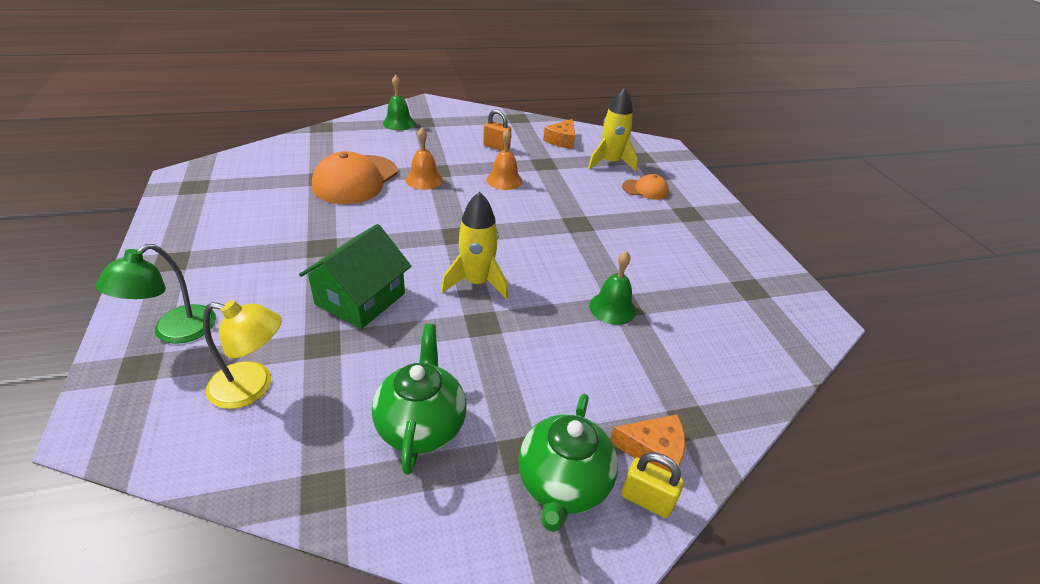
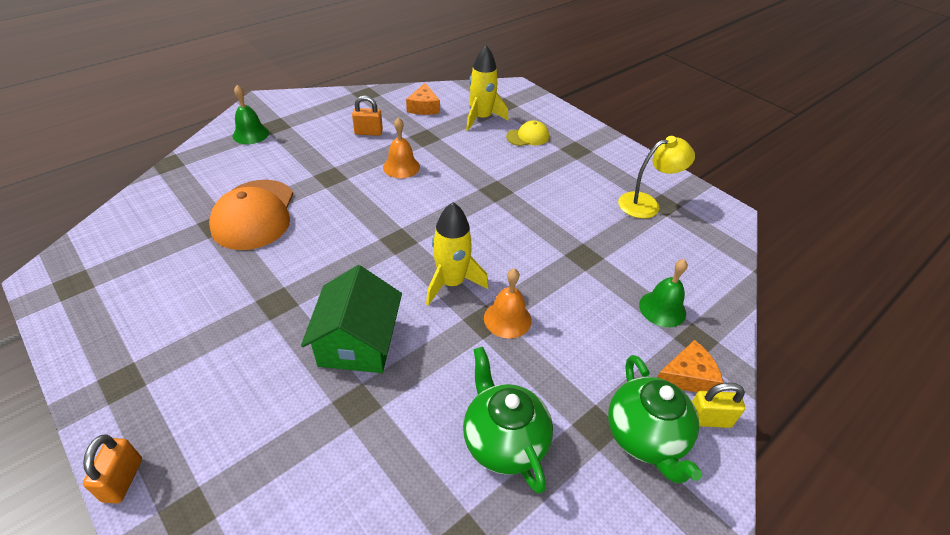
camera: 25 degrees left, 5 degrees up
green lamp [96,244,216,344] -> none
yellow lamp [203,300,282,409] -> yellow lamp moved to [618,136,695,219]
orange bell [406,127,443,190] -> orange bell moved to [484,268,531,339]
green bell [589,251,636,325] -> green bell moved to [639,259,688,327]
orange cap [622,174,669,200] -> yellow cap [506,120,549,146]
none -> orange padlock [83,434,142,504]

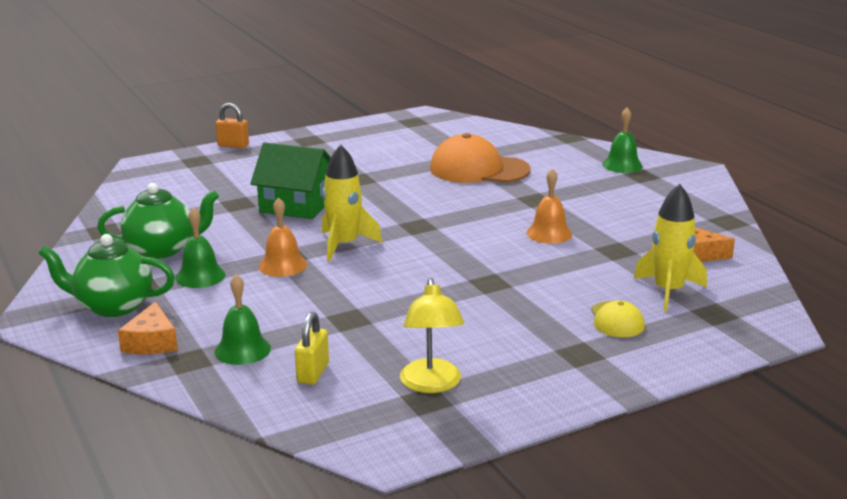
camera: 105 degrees right, 20 degrees down
orange padlock [352,95,383,136] -> none
yellow padlock [692,382,745,428] -> yellow padlock moved to [295,312,329,385]
none -> green bell [175,207,226,288]

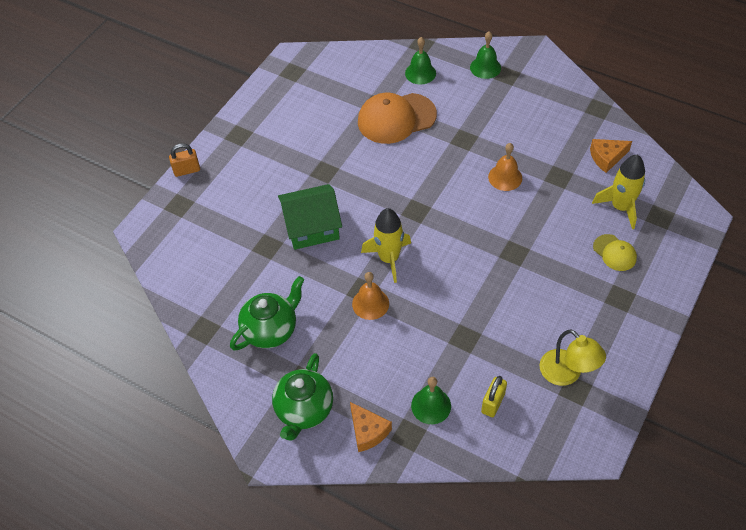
camera: 30 degrees left, 30 degrees up
green teapot [39,234,175,317] -> green teapot turned 45 degrees counterclockwise [272,353,333,441]
green bell [175,207,226,288] -> green bell moved to [405,37,436,84]
yellow padlock [295,312,329,385] -> yellow padlock turned 45 degrees clockwise [481,376,507,417]

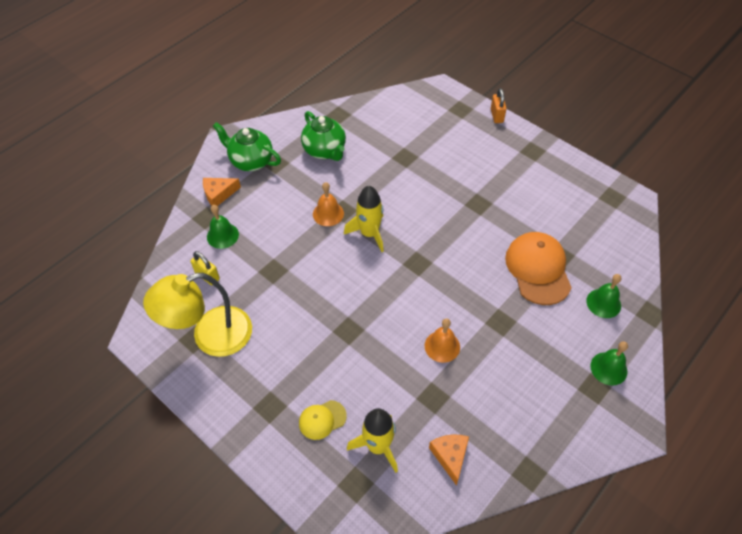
camera: 100 degrees right, 0 degrees up
green house [278,184,342,250] -> none
yellow lamp [540,329,606,386] -> yellow lamp [143,273,252,357], size x1.56

